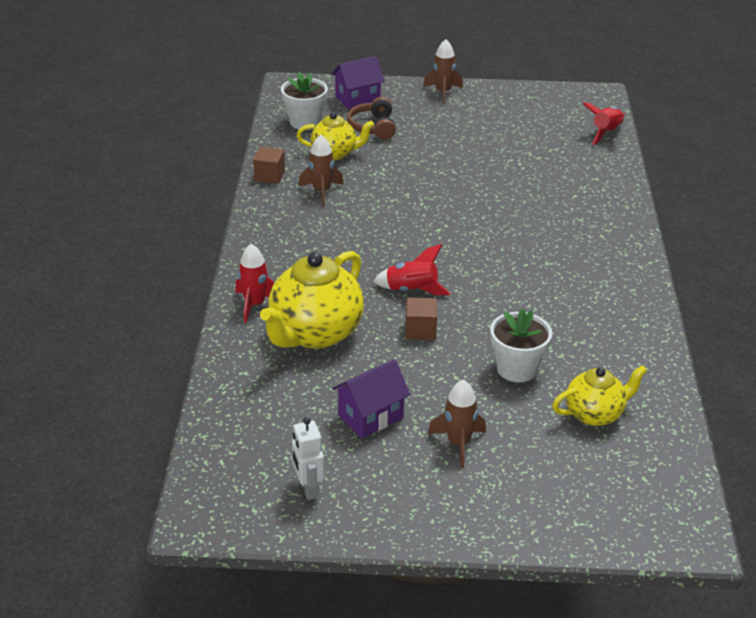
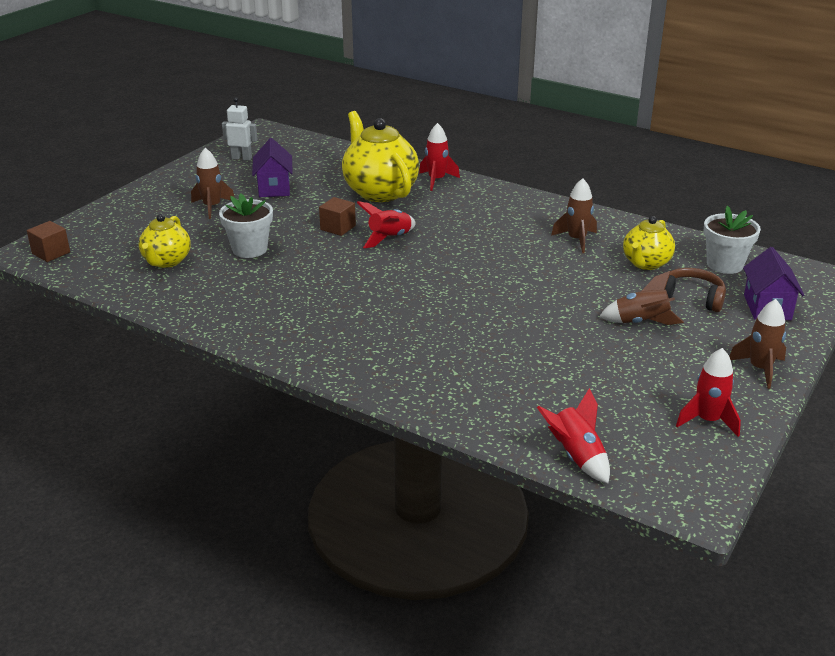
camera: 120 degrees right, 5 degrees down
brown cube [253,147,285,184] -> brown cube moved to [27,221,70,262]
none -> brown rocket [599,271,684,325]
none -> red rocket [676,348,741,437]

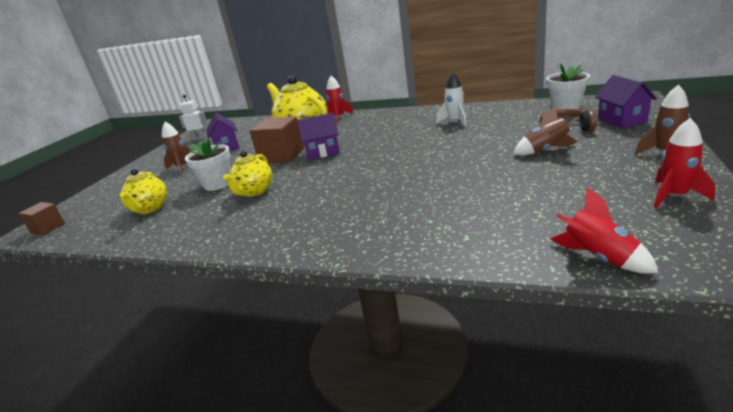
camera: 10 degrees left, 5 degrees down
brown cube [319,197,356,236] -> brown cube [250,116,304,163], size x1.77
red rocket [357,201,416,248] -> purple house [297,113,340,160]
brown rocket [551,178,597,253] -> white rocket [436,72,467,127]
yellow teapot [623,216,675,270] -> yellow teapot moved to [223,151,272,197]

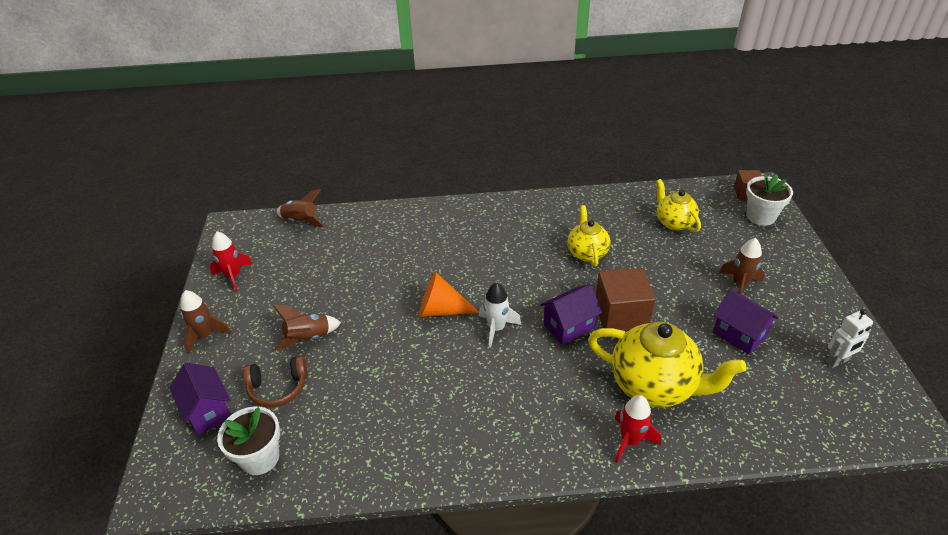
camera: 155 degrees right, 15 degrees up
white flower pot [185,139,231,191] -> white flower pot moved to [746,174,793,226]
white rocket [436,72,467,127] -> white rocket moved to [479,283,522,348]
red rocket [550,187,659,274] -> brown rocket [277,189,325,227]
none -> orange cone [419,272,479,317]

